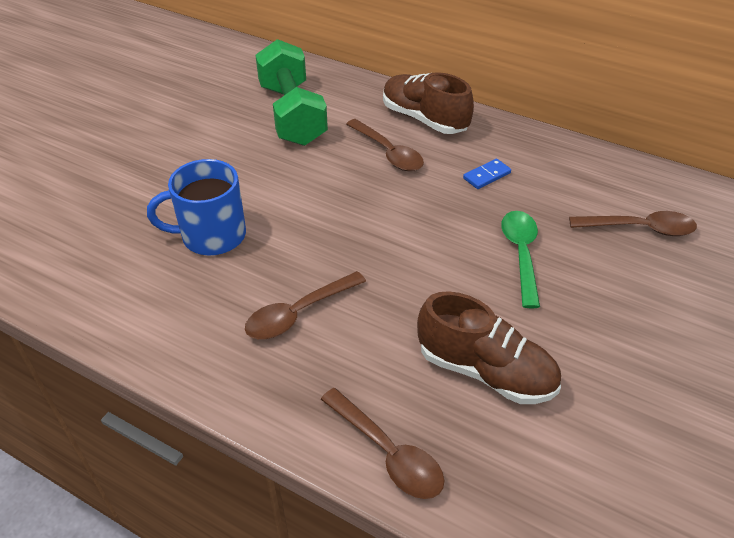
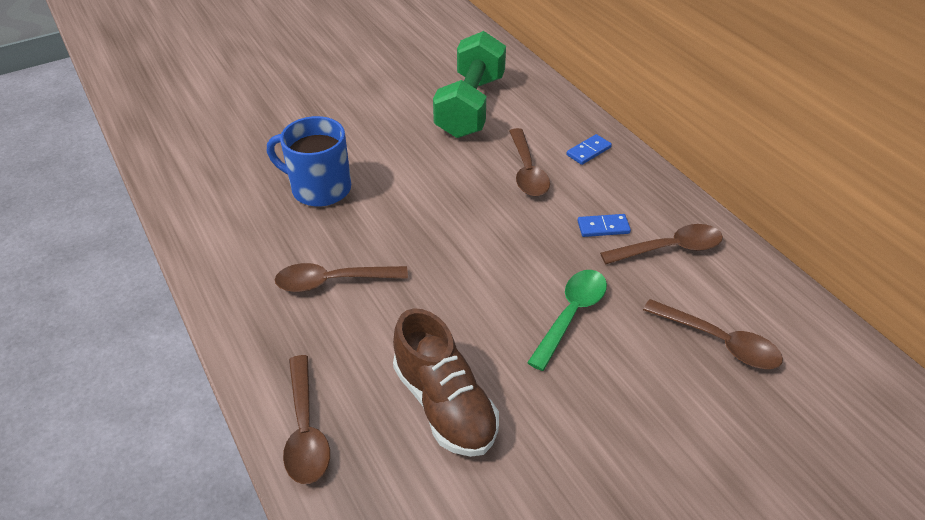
camera: 30 degrees right, 0 degrees up
brown shoe [383,72,474,134] -> blue domino [567,134,612,165]
none -> brown spoon [600,224,723,264]

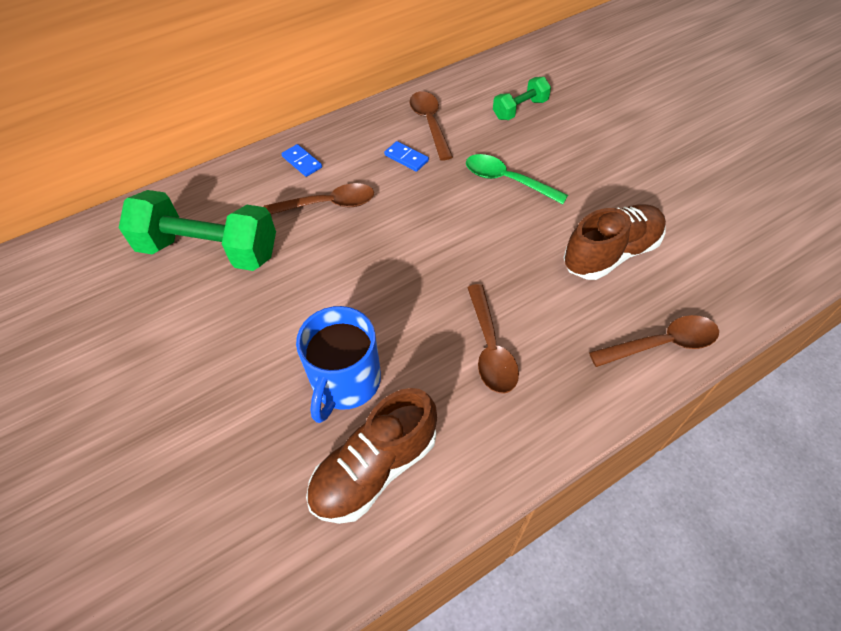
camera: 90 degrees left, 10 degrees up
blue domino [578,214,631,237] -> blue domino turned 45 degrees counterclockwise [384,141,429,172]
brown spoon [643,299,783,369] -> green dumbbell [493,77,551,120]
none -> brown shoe [306,388,437,524]

